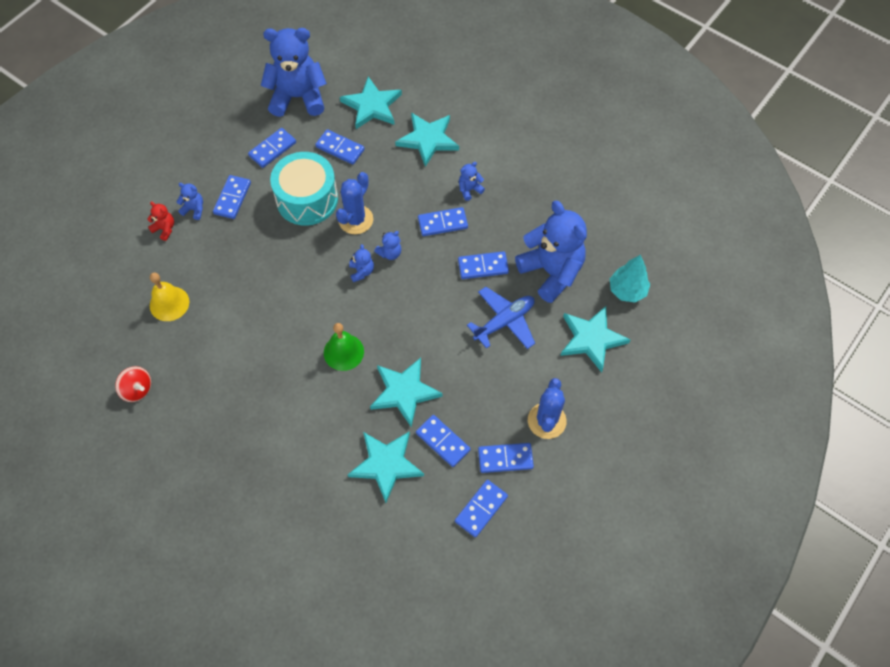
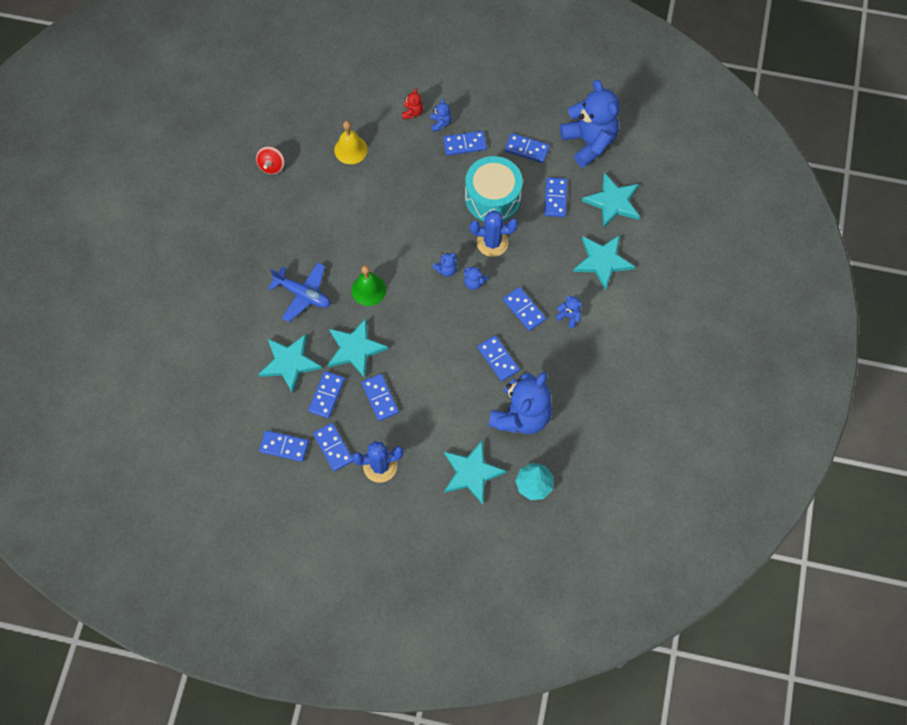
camera: 65 degrees right, 5 degrees up
blue plane [467,287,535,349] -> blue plane moved to [268,262,330,322]
none -> blue domino [362,374,399,421]

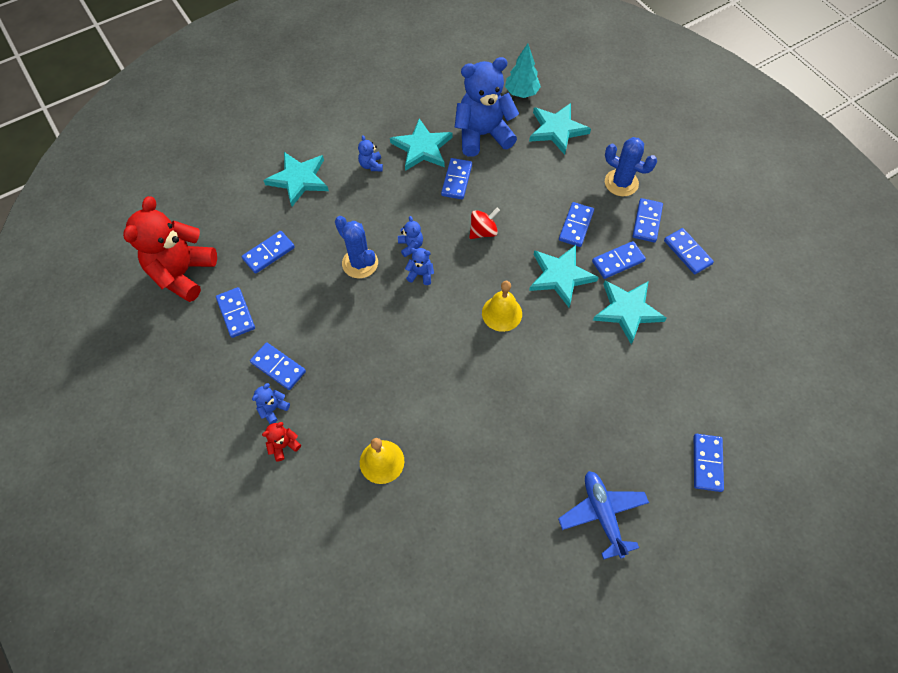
camera: 135 degrees left, 5 degrees down
red spinning top [256,146,285,174] -> red spinning top moved to [469,208,500,239]
blue plane [268,262,330,322] -> blue plane moved to [558,471,649,560]
green bell [352,265,386,306] -> yellow bell [482,281,522,332]
turquoise drum [465,156,523,221] -> none
blue domino [503,287,546,331] -> blue domino moved to [694,434,724,492]
blue teddy bear [560,79,620,168] -> red teddy bear [123,196,217,302]
turquoise star [582,173,640,228] -> turquoise star moved to [390,118,453,171]

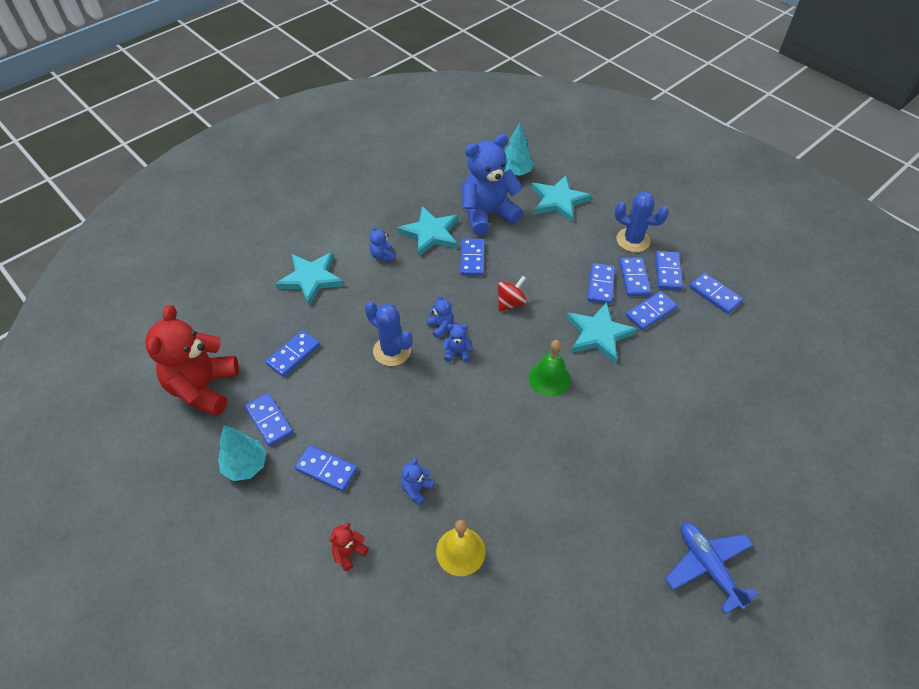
camera: 10 degrees left, 10 degrees down
blue teddy bear [252,383,290,424] -> blue teddy bear moved to [401,458,434,506]
yellow bell [482,281,522,332] -> green bell [529,340,571,397]
turquoise star [593,280,667,344] -> none
blue domino [694,434,724,492] -> blue domino moved to [619,257,651,296]
none -> turquoise tree [218,425,267,481]

